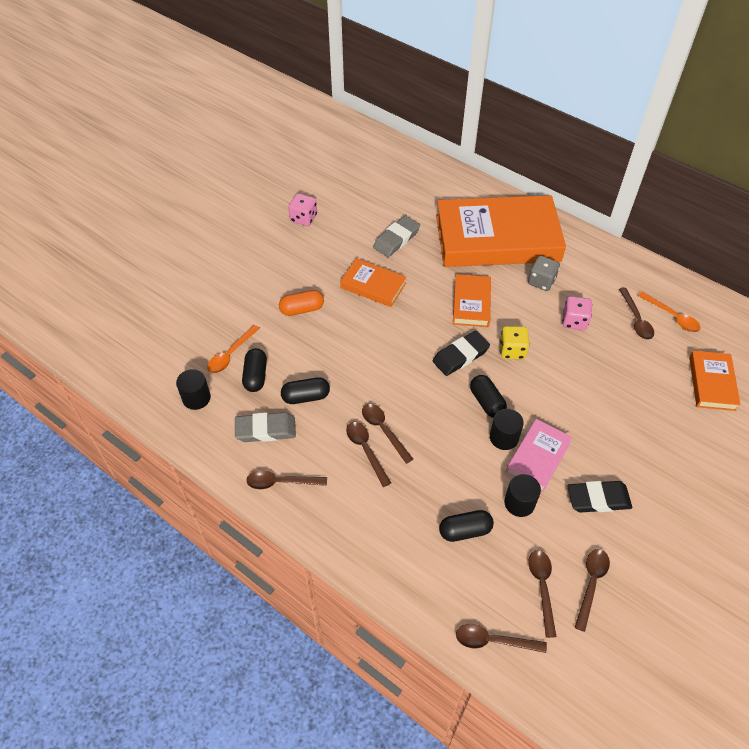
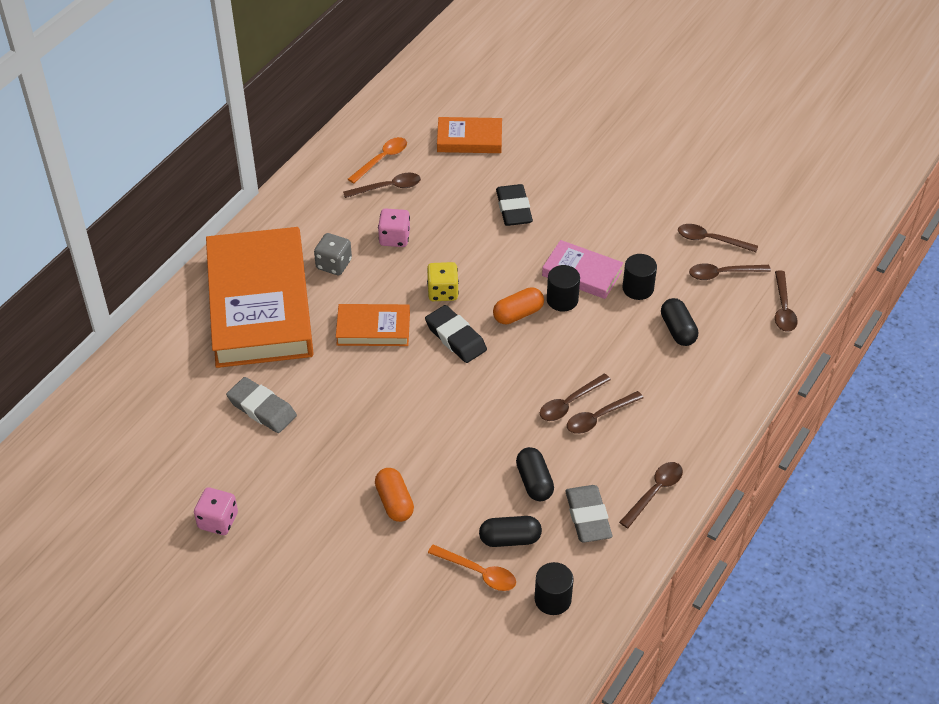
camera: 95 degrees left, 5 degrees down
brown spoon [246,470,327,490] -> brown spoon turned 135 degrees counterclockwise [619,462,683,528]
orange book [340,258,406,307] -> none
black capsule [470,375,507,418] -> orange capsule [493,287,544,324]
black eraser [567,481,632,513] -> black eraser moved to [496,184,533,226]

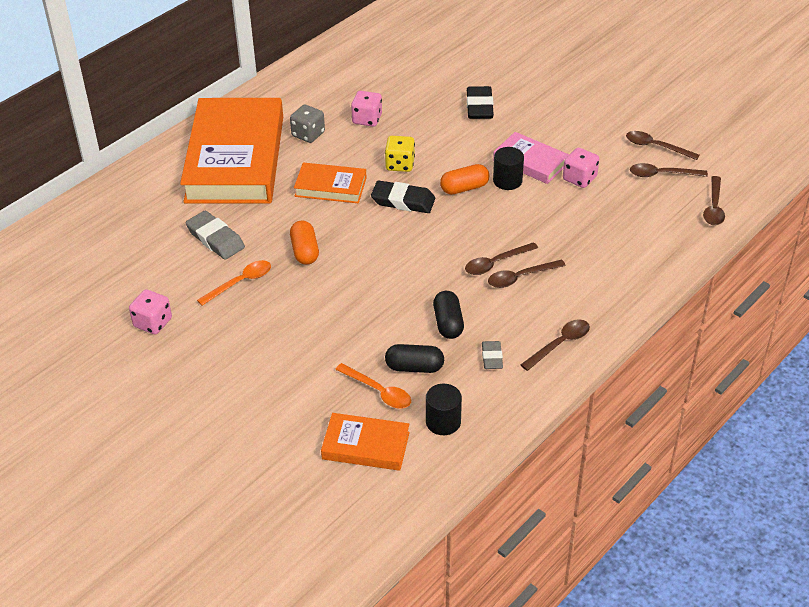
camera: 10 degrees right, 5 degrees down
brown spoon [343,173,421,198] -> none
orange spoon [348,137,407,184] -> orange spoon moved to [197,260,271,306]
orange capsule [375,468,414,522] -> orange capsule moved to [290,221,319,265]
black eraser [425,305,487,363] -> black eraser turned 45 degrees counterclockwise [371,180,435,213]
orange book [437,117,502,153] -> orange book moved to [321,413,410,471]
grey eraser [565,485,612,543] -> grey eraser [482,341,503,369], size x0.61
black cylinder [622,254,657,300] -> pink dice [563,148,599,188]
black capsule [661,298,698,346] -> none

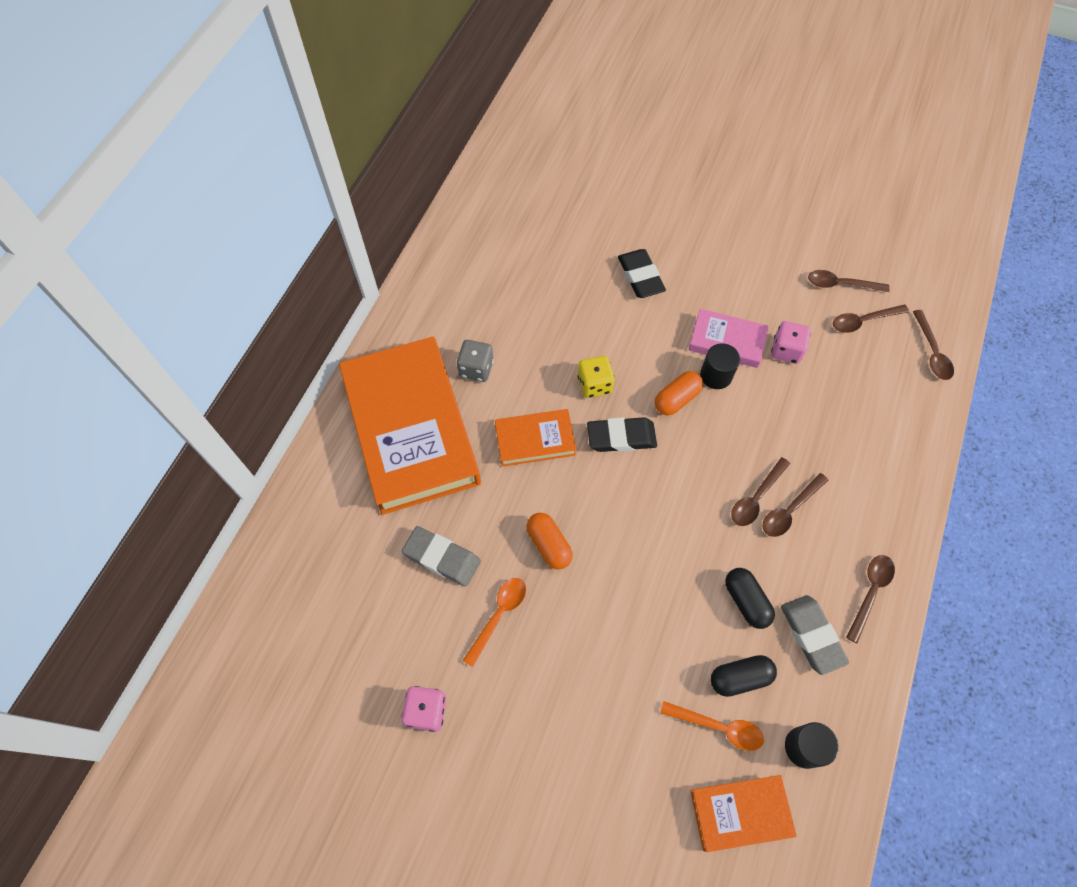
camera: 20 degrees left, 20 degrees up
pink dice [351,91,382,127] -> none
grey eraser [482,341,503,369] -> grey eraser [781,595,849,675], size x1.65

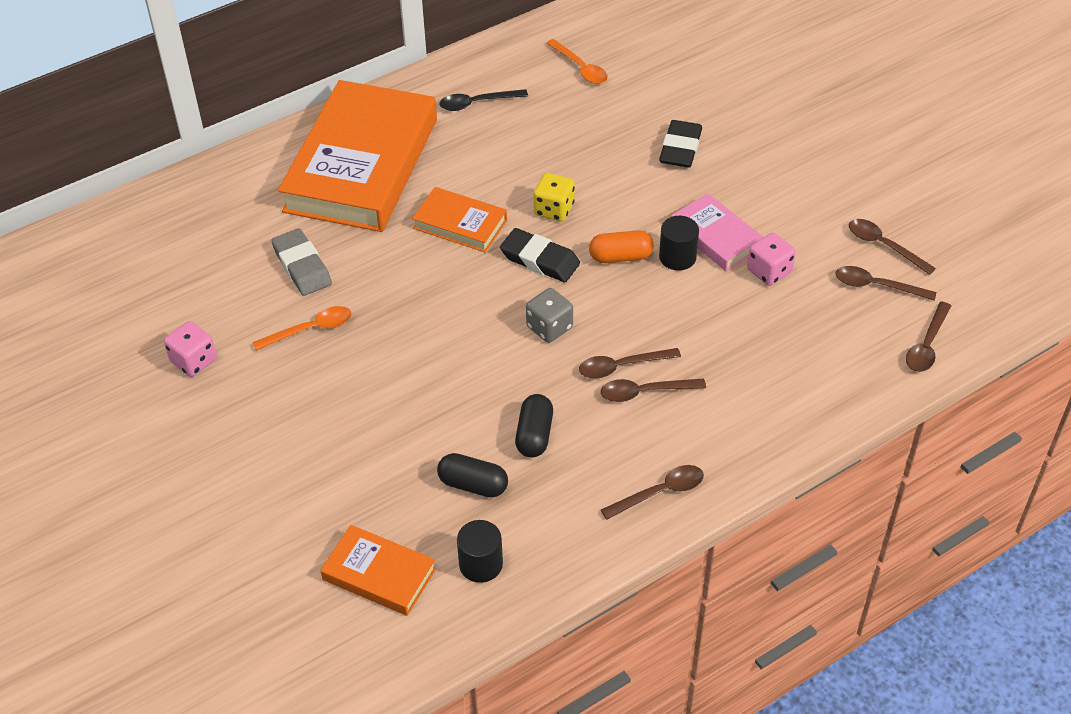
camera: 35 degrees right, 15 degrees down
grey dice [457,340,494,382] -> grey dice moved to [526,288,573,343]
orange capsule [526,513,573,569] -> none
orange spoon [660,701,764,751] -> orange spoon moved to [546,39,608,84]
grey eraser [781,595,849,675] -> none
none -> black spoon [440,89,528,111]

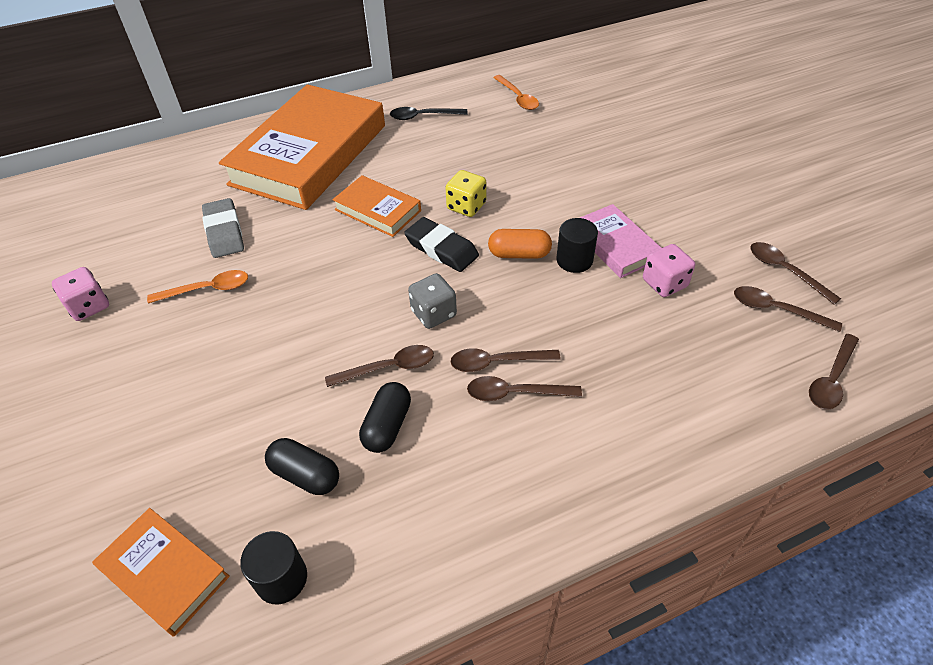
camera: 10 degrees right, 0 degrees up
brown spoon [601,465,704,520] -> brown spoon moved to [325,345,434,387]
black eraser [659,120,702,168] -> none

